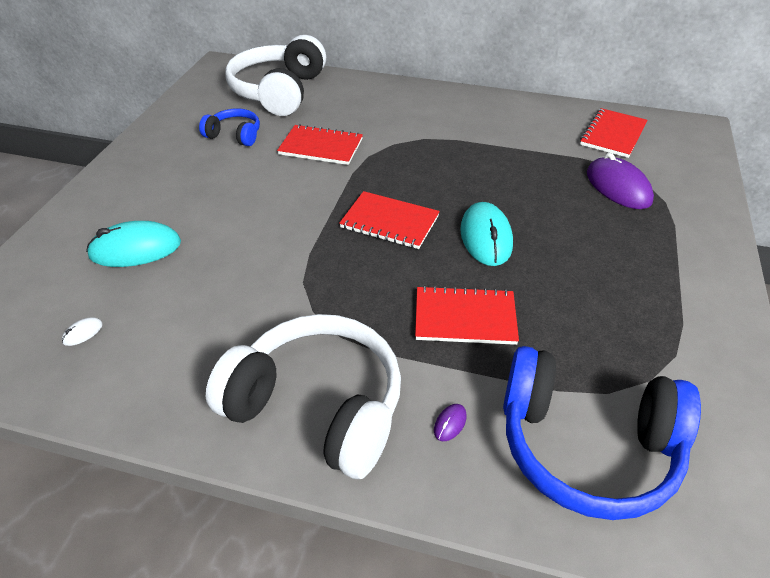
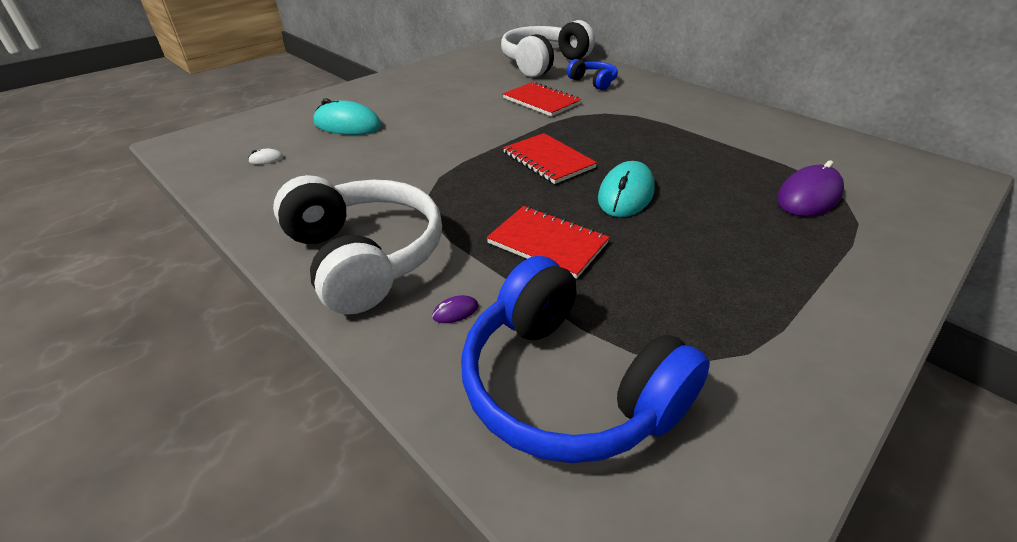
camera: 30 degrees right, 5 degrees down
blue headphones [199,108,260,146] -> blue headphones moved to [567,59,618,90]
red notebook [580,108,648,158] -> none
purple mouse [587,153,654,209] -> purple mouse turned 45 degrees clockwise [777,160,844,217]

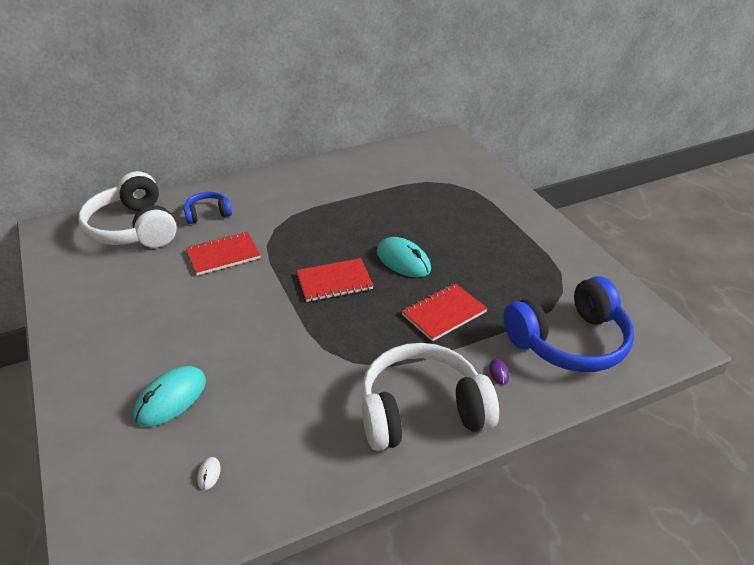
camera: 70 degrees left, 0 degrees up
purple mouse [777,160,844,217] -> none

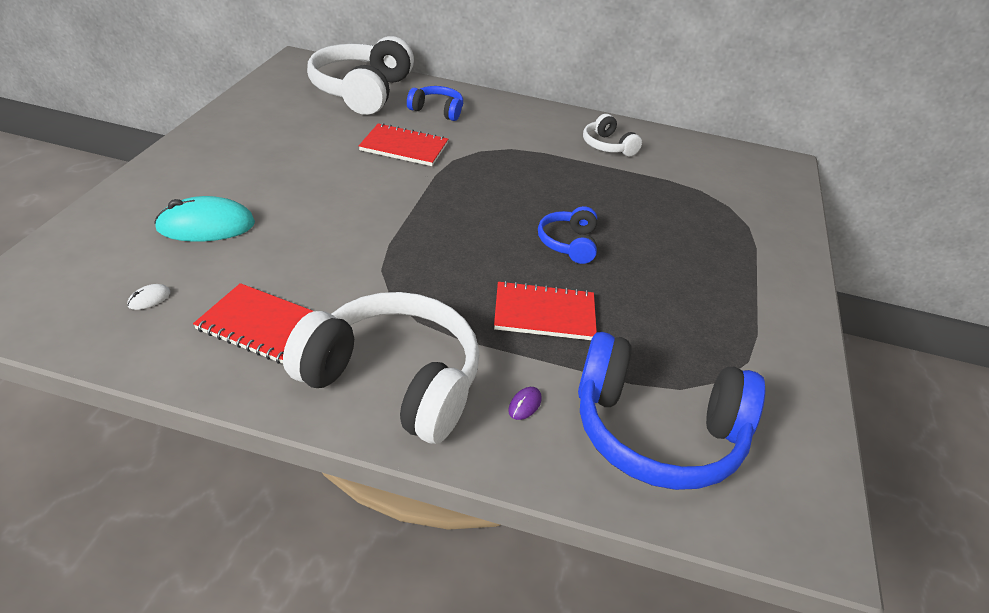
camera: 35 degrees right, 0 degrees up
red notebook [296,258,374,302] -> red notebook moved to [193,283,313,364]
turquoise mouse [377,237,431,278] -> blue headphones [538,206,597,264]
none -> white headphones [583,114,642,156]

